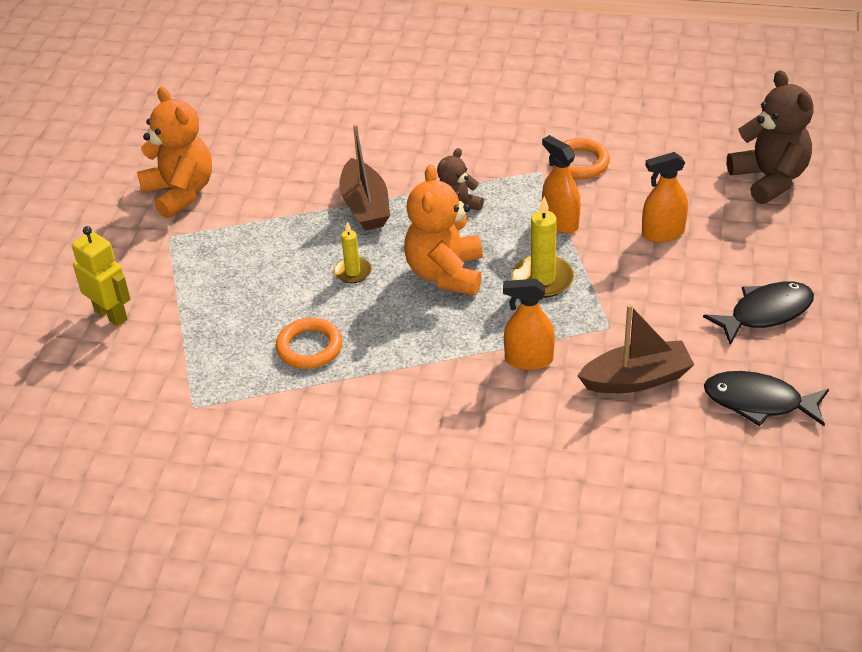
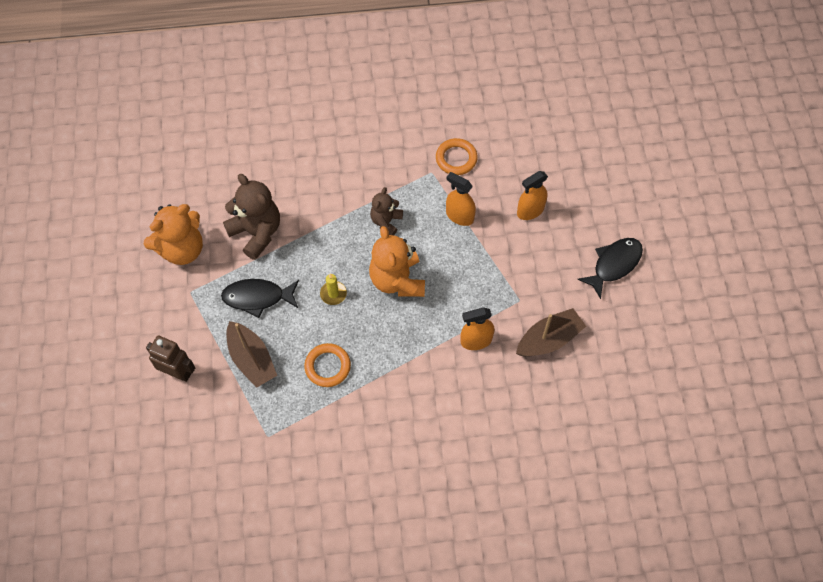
camera: 20 degrees left, 20 degrees up
yellow robot [72,226,131,326] -> brown robot [146,336,195,382]
orange teddy bear [137,87,212,218] -> orange teddy bear turned 105 degrees clockwise [144,204,203,265]
brown boat [339,124,390,231] -> brown boat moved to [226,321,277,388]
yellow candle [512,196,574,298] -> none
black fish [704,371,829,426] -> black fish moved to [221,279,299,318]
brown teddy bear [727,70,814,204] -> brown teddy bear moved to [223,174,280,260]

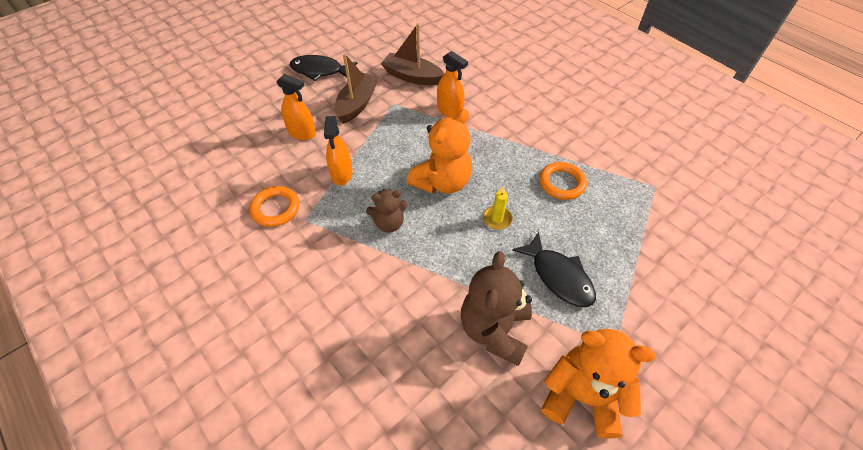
camera: 125 degrees left, 10 degrees down
brown robot [146,336,195,382] -> none
brown boat [226,321,277,388] -> brown boat moved to [335,54,379,124]

